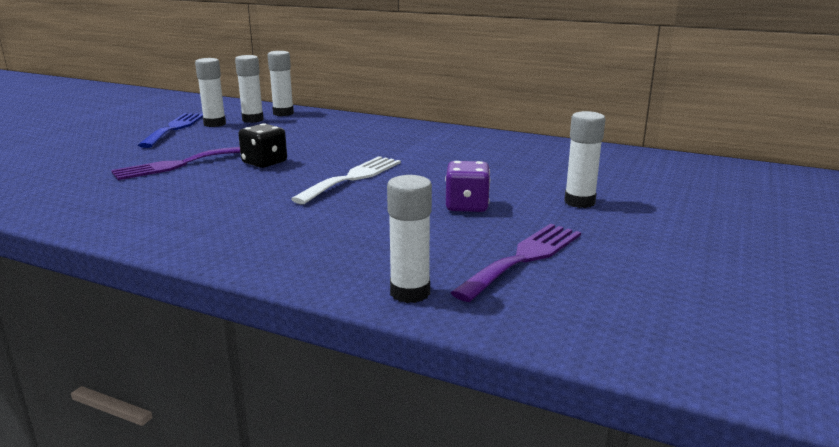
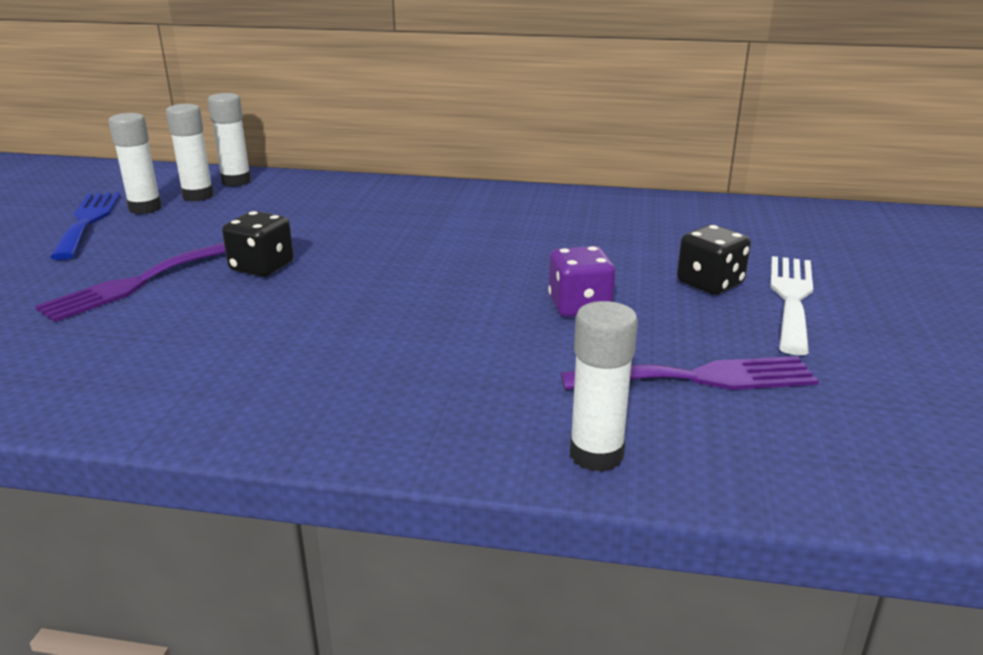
camera: 15 degrees left, 5 degrees up
white fork [291,156,401,204] -> white fork moved to [771,256,813,355]
purple fork [450,224,581,302] -> purple fork turned 60 degrees clockwise [560,356,819,390]
white glue stick [564,111,605,208] -> black dice [677,225,751,295]

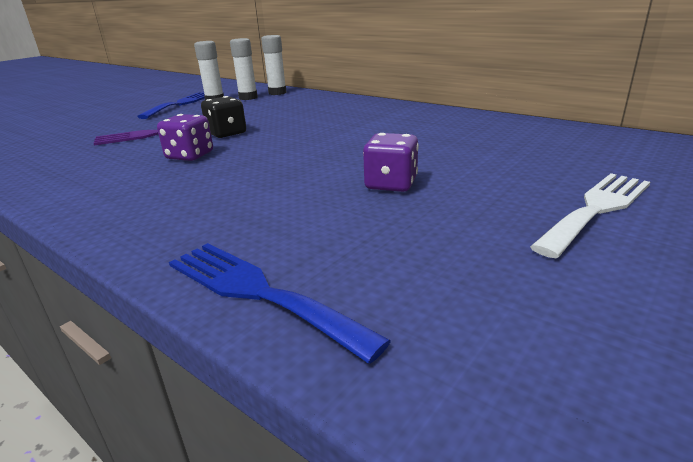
camera: 30 degrees right, 0 degrees up
purple fork [560,356,819,390] -> none
white glue stick [570,301,638,472] -> blue fork [169,243,391,364]
black dice [677,225,751,295] -> none
none -> purple dice [157,114,213,161]

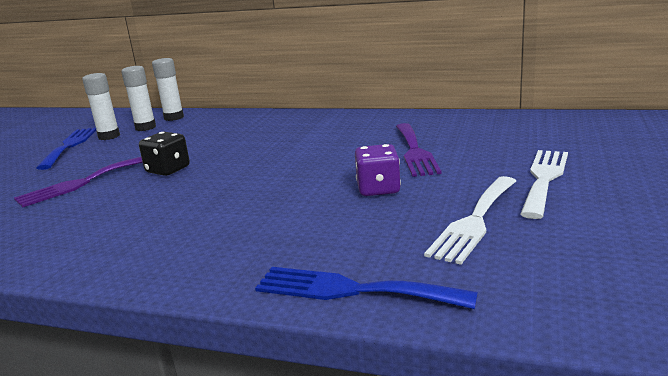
camera: 20 degrees left, 5 degrees down
purple dice [157,114,213,161] -> none
none -> purple fork [396,123,442,177]
none -> white fork [424,176,516,265]

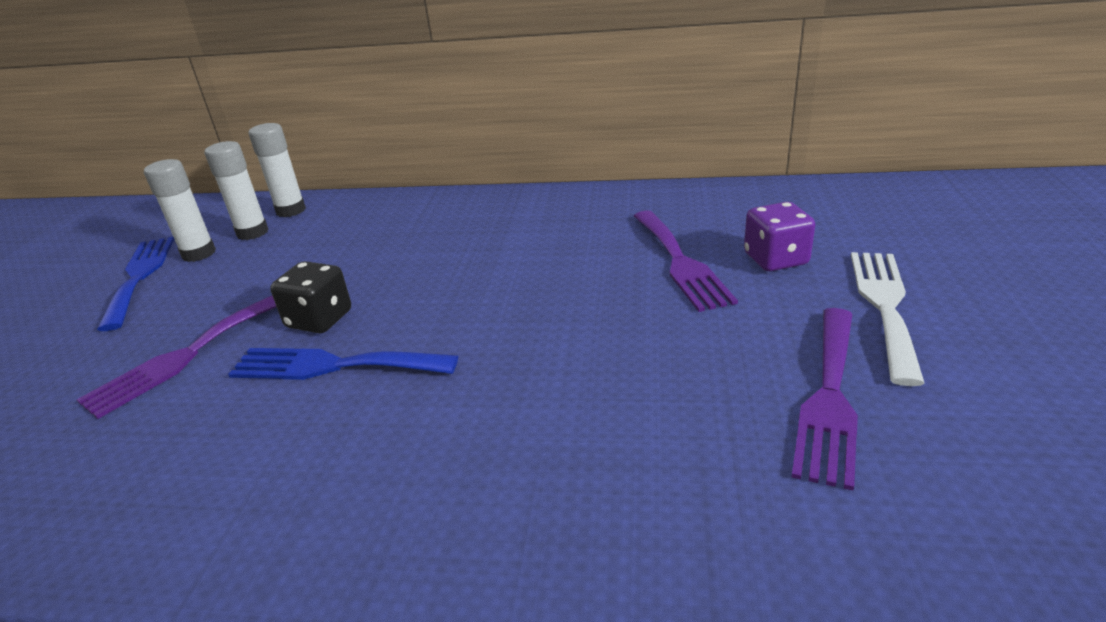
camera: 10 degrees left, 10 degrees up
blue fork [255,267,478,309] -> blue fork moved to [228,348,458,380]
purple dice [355,144,401,196] -> purple dice moved to [744,202,815,271]
white fork [424,176,516,265] -> purple fork [791,308,858,490]

